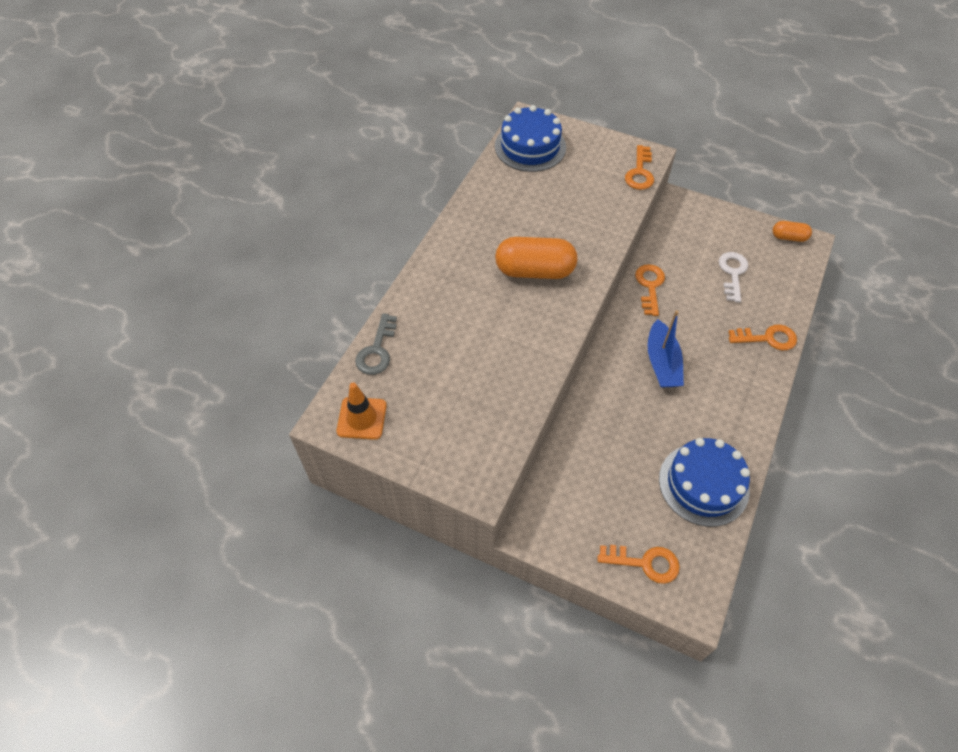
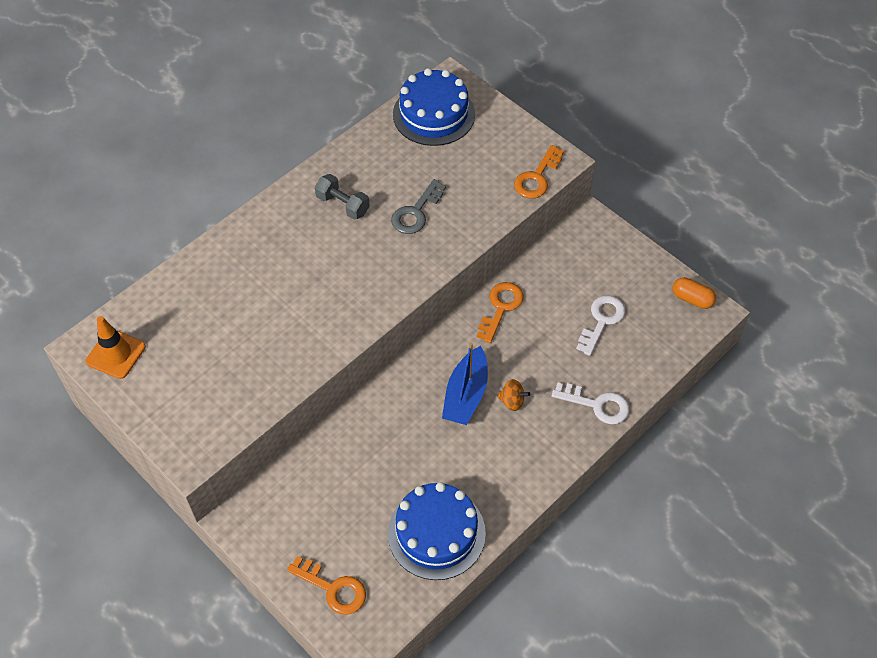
camera: 20 degrees right, 0 degrees up
grey key [355,313,397,375] -> grey key moved to [391,179,446,234]
orange capsule [495,237,577,279] -> none
orange key [728,324,797,351] -> white key [552,382,629,424]
none -> grey dumbbell [315,174,370,220]
none -> orange spinning top [497,379,530,411]

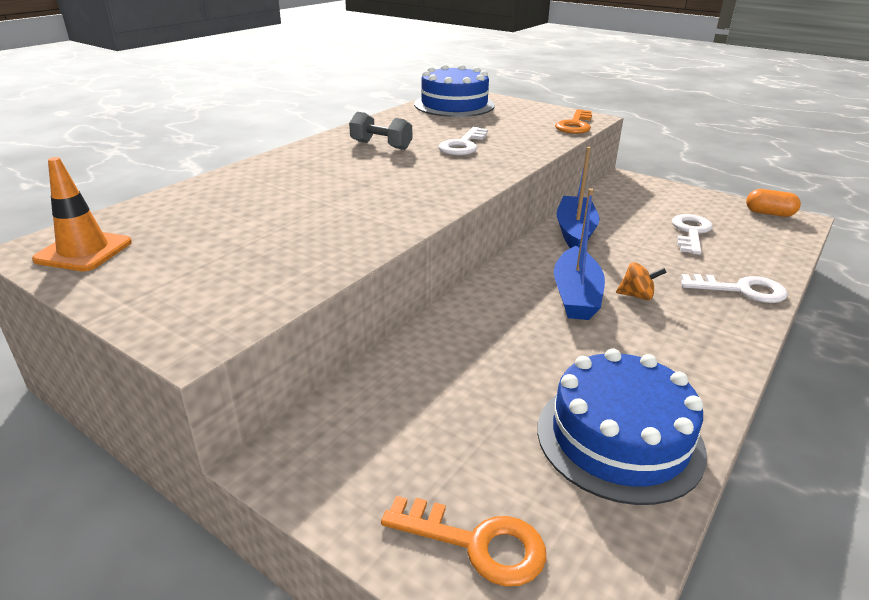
camera: 10 degrees left, 25 degrees down
grey key [391,179,446,234] -> white key [439,127,488,155]
orange key [477,282,524,343] -> blue boat [556,147,599,248]

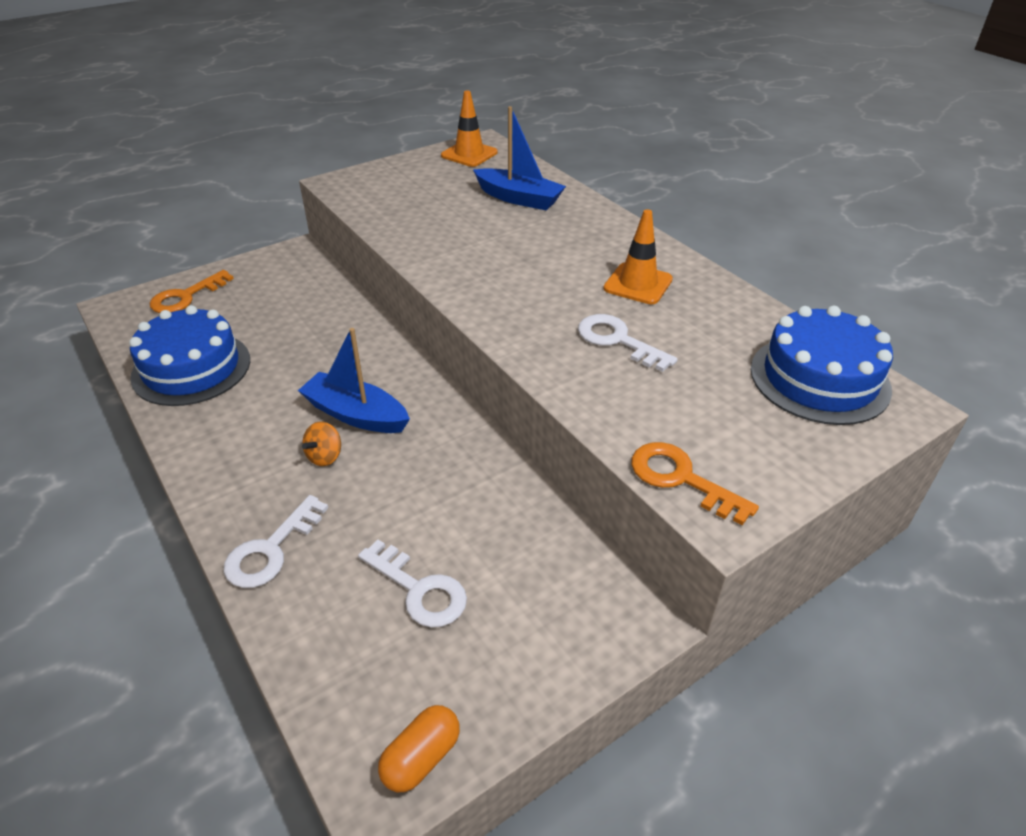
camera: 110 degrees right, 10 degrees up
grey dumbbell [349,112,412,150] -> orange traffic cone [603,209,673,304]
blue boat [556,147,599,248] -> blue boat moved to [473,106,566,210]

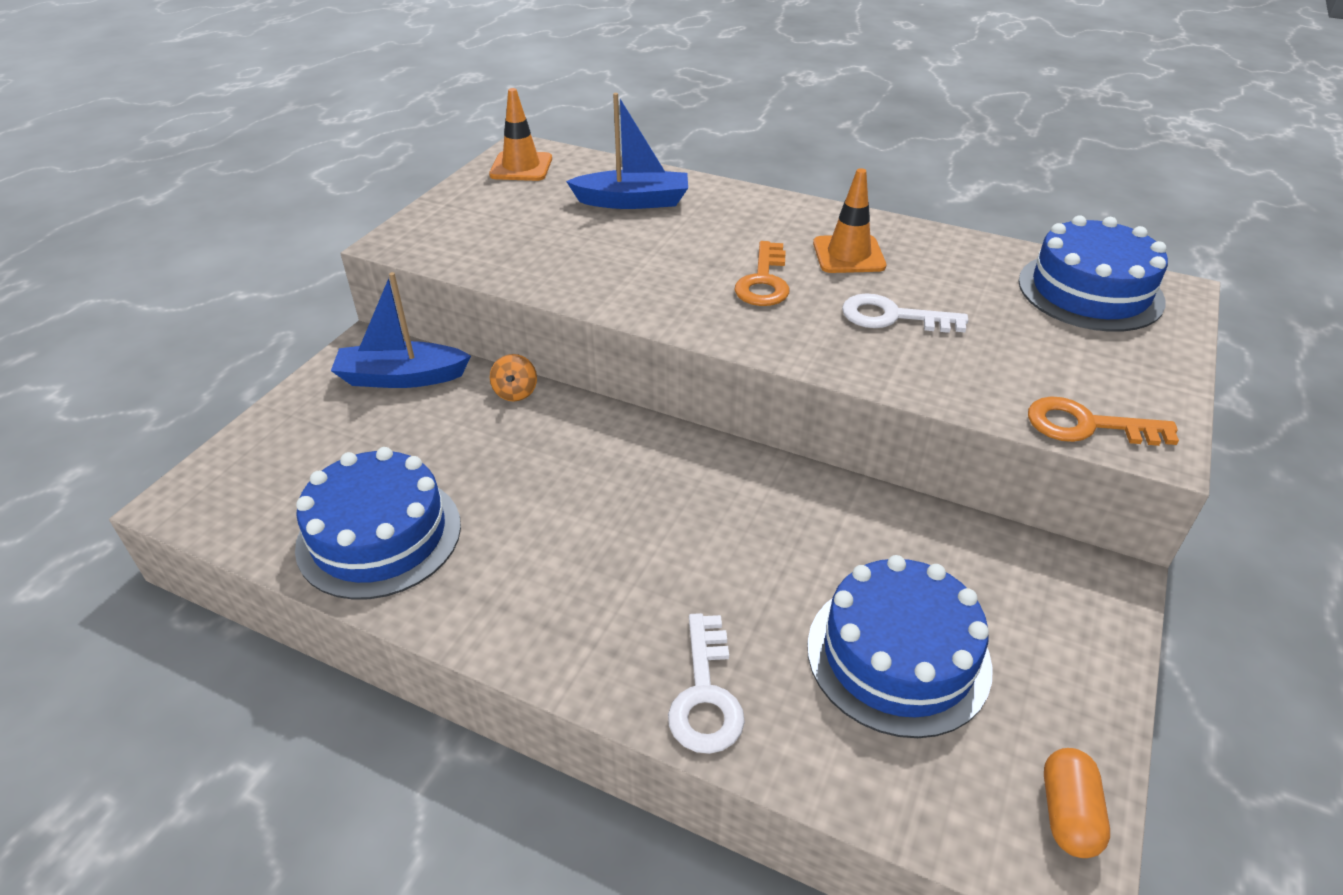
camera: 30 degrees left, 0 degrees up
orange key [150,270,234,313] -> orange key moved to [735,241,789,306]
blue boat [298,328,410,433] -> blue boat moved to [331,272,471,388]
orange spinning top [302,422,341,466] -> orange spinning top moved to [490,354,537,401]
white key [358,540,467,628] -> blue cake [807,555,993,738]

